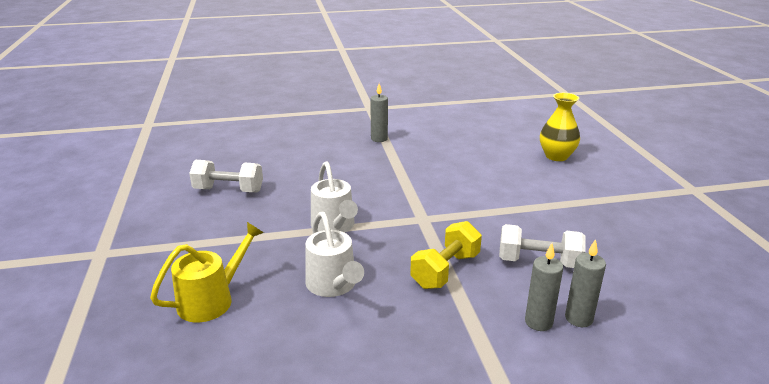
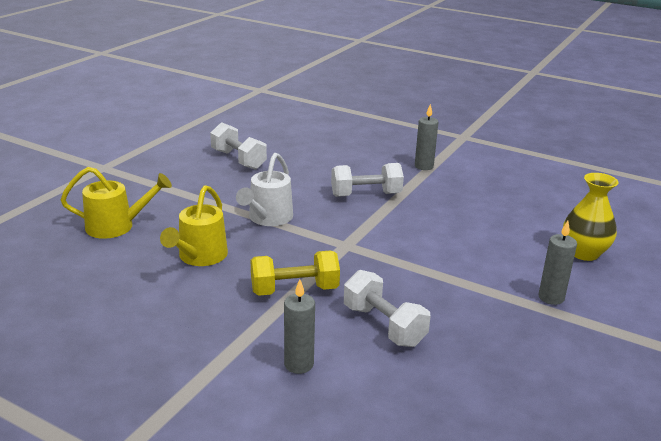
camera: 40 degrees right, 0 degrees up
white watering can [305,212,364,297] -> yellow watering can [160,185,228,266]
grey candle [565,239,606,327] -> grey candle moved to [538,220,577,305]
none -> white dumbbell [331,163,404,197]

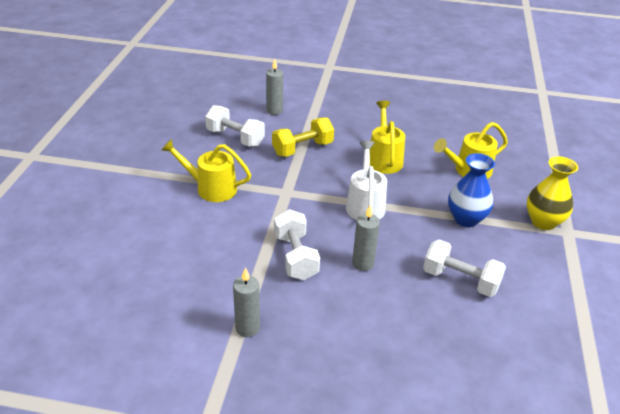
camera: 160 degrees right, 10 degrees up
white dumbbell [331,163,404,197] -> white dumbbell turned 75 degrees counterclockwise [274,209,320,280]
grey candle [538,220,577,305] -> grey candle moved to [352,205,380,271]
yellow vase [563,173,619,261] -> yellow vase moved to [527,156,578,230]
none -> yellow watering can [162,139,251,202]
none -> blue vase [448,153,495,227]

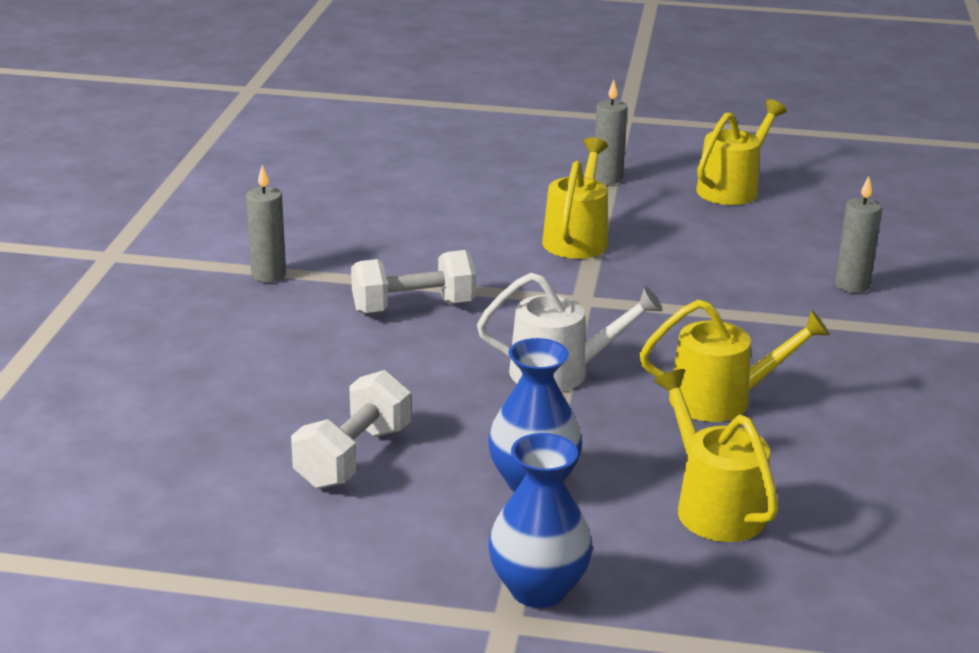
camera: 90 degrees right, 10 degrees down
white dumbbell [205,105,265,147] -> none
yellow dumbbell [272,117,334,157] -> none
grey candle [352,205,380,271] -> grey candle moved to [595,80,628,184]
yellow vase [527,156,578,230] -> blue vase [488,433,593,608]
none -> yellow watering can [696,99,787,205]

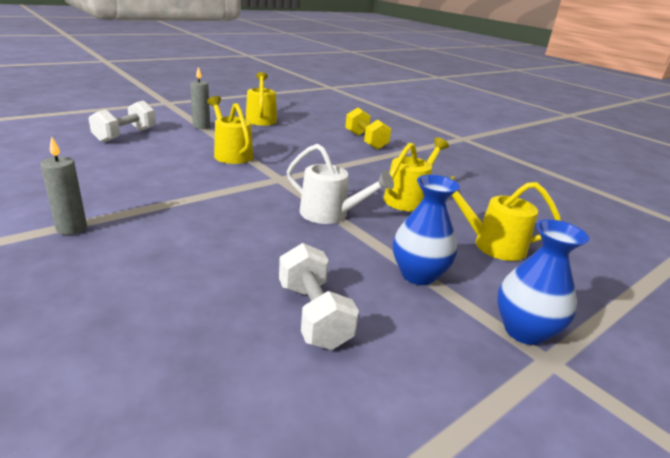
camera: 50 degrees left, 0 degrees up
white dumbbell [351,250,476,314] -> white dumbbell moved to [89,100,156,142]
white watering can [477,273,663,392] -> white watering can turned 75 degrees clockwise [287,144,394,224]
grey candle [835,176,882,293] -> yellow dumbbell [345,107,391,149]

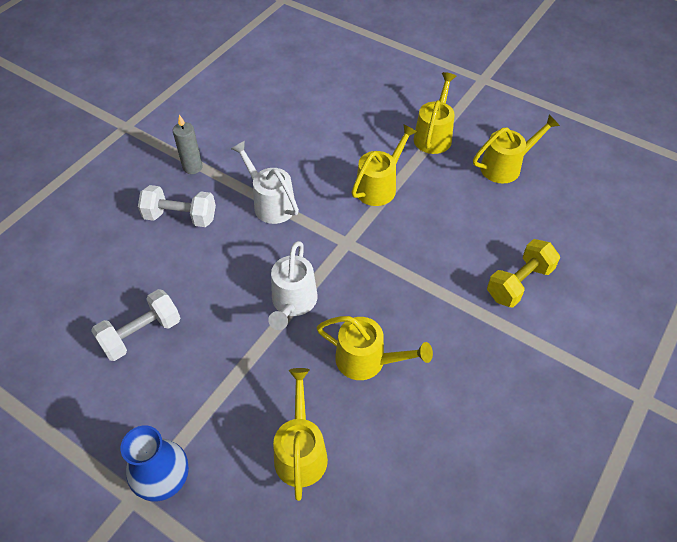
camera: 75 degrees right, 25 degrees up
white dumbbell [89,100,156,142] -> white dumbbell moved to [138,185,216,227]
grey candle [190,67,210,129] -> yellow watering can [413,72,456,154]
blue vase [393,175,460,285] -> none
none -> white watering can [231,141,299,224]

